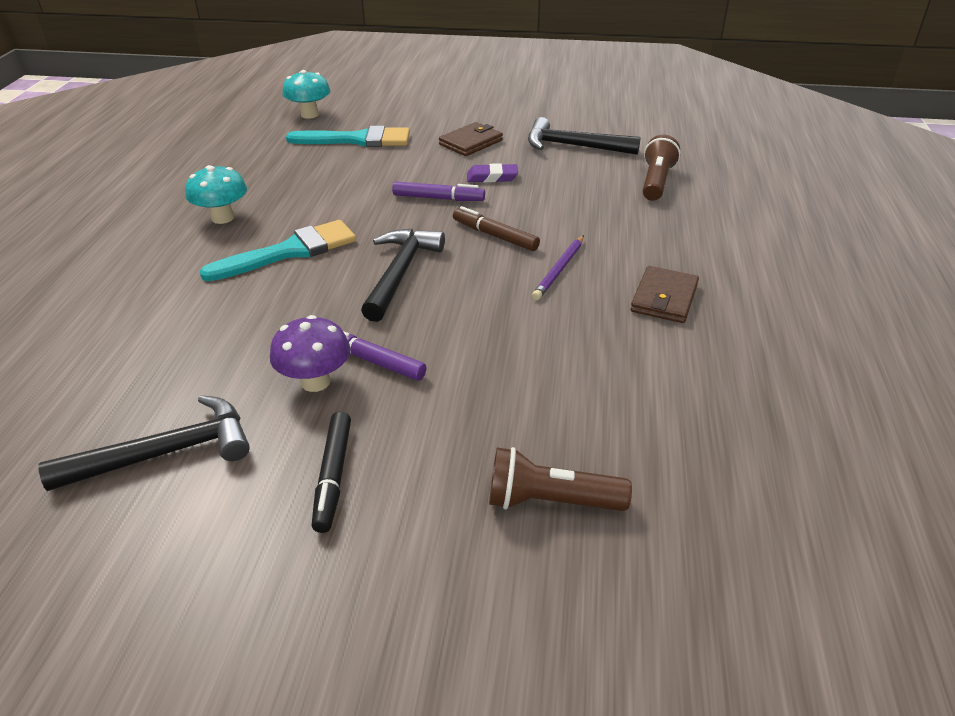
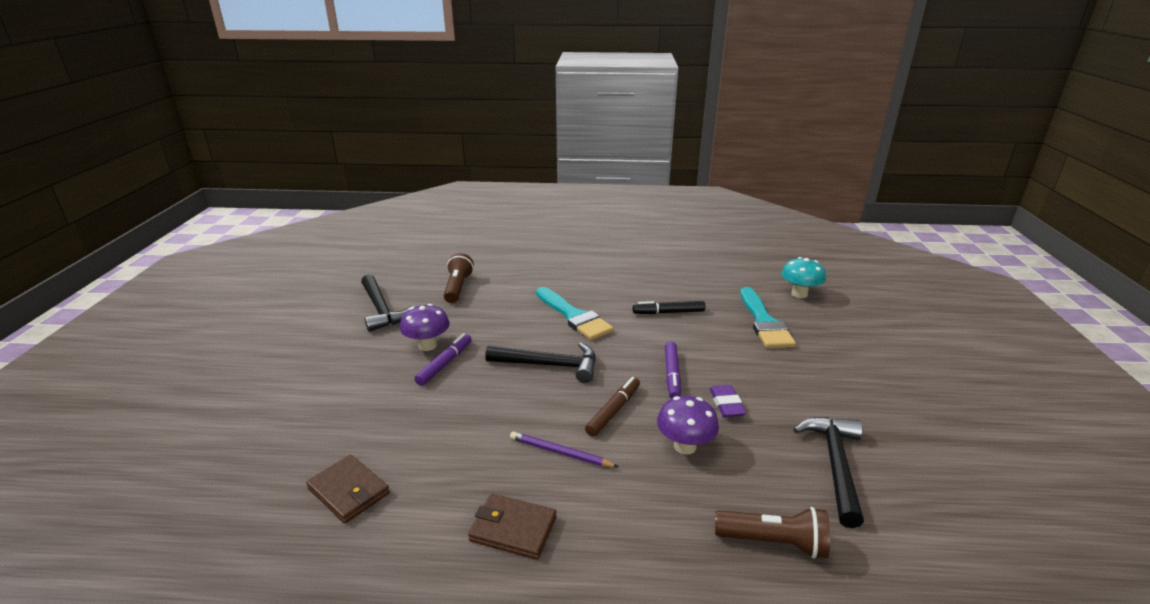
camera: 85 degrees right, 10 degrees down
turquoise mushroom [185,165,247,224] -> none
black marker [311,412,351,533] -> black marker moved to [633,301,705,314]
brown wallet [439,122,503,156] -> brown wallet moved to [306,455,390,524]
brown flashlight [489,447,632,511] -> brown flashlight moved to [444,253,474,303]
none -> purple mushroom [657,396,719,455]

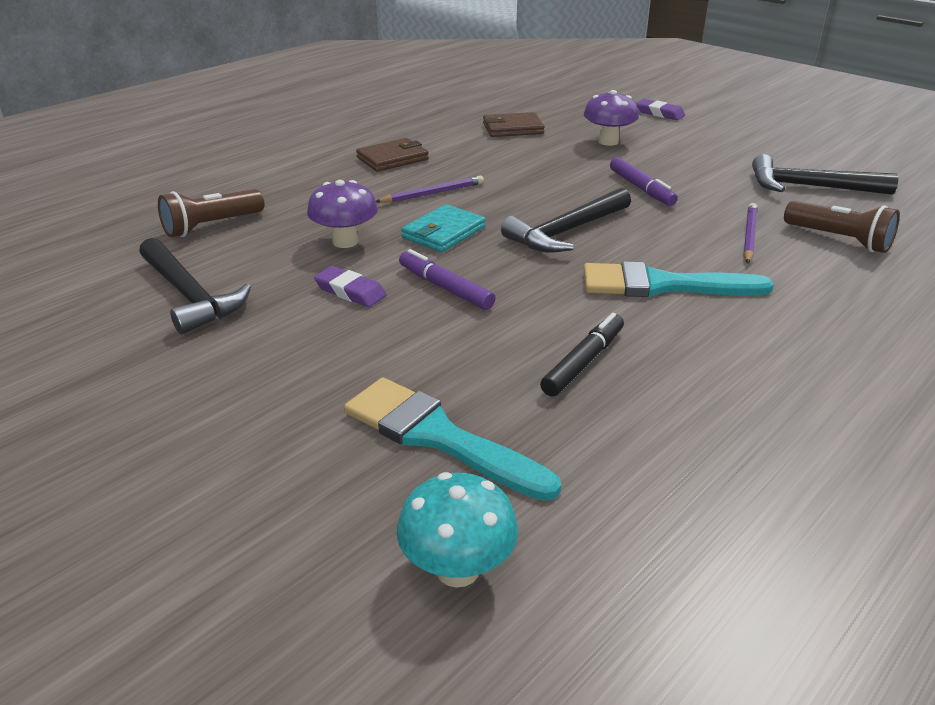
camera: 130 degrees right, 5 degrees up
purple mushroom [400,304,450,351] -> purple mushroom moved to [584,90,639,146]
brown marker [585,377,640,436] -> turquoise wallet [401,204,486,252]
none -> purple eraser [636,99,685,120]
none -> purple pencil [743,203,758,263]

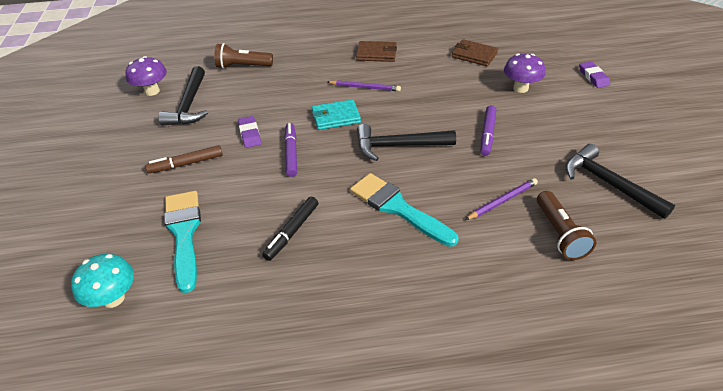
camera: 40 degrees right, 10 degrees up
purple mushroom [307,180,378,248] -> purple mushroom moved to [125,56,167,96]
black marker [540,313,624,397] -> black marker turned 135 degrees clockwise [262,197,318,261]
none -> brown marker [145,145,223,173]

